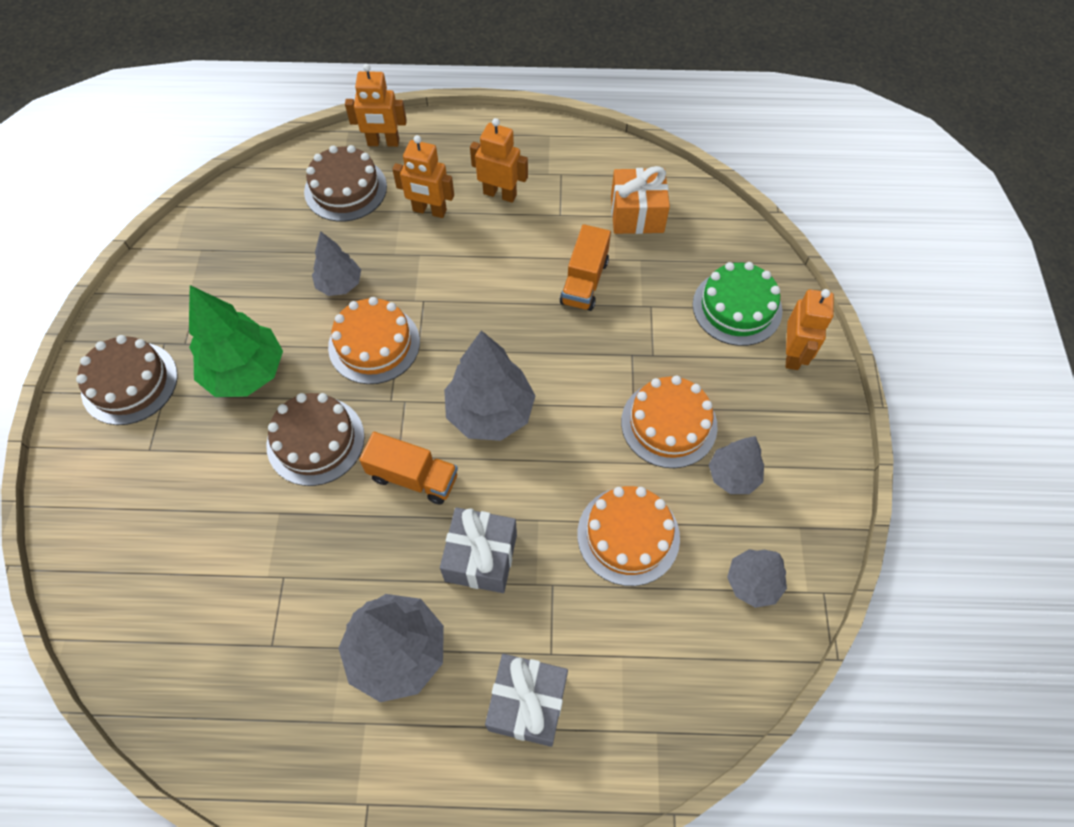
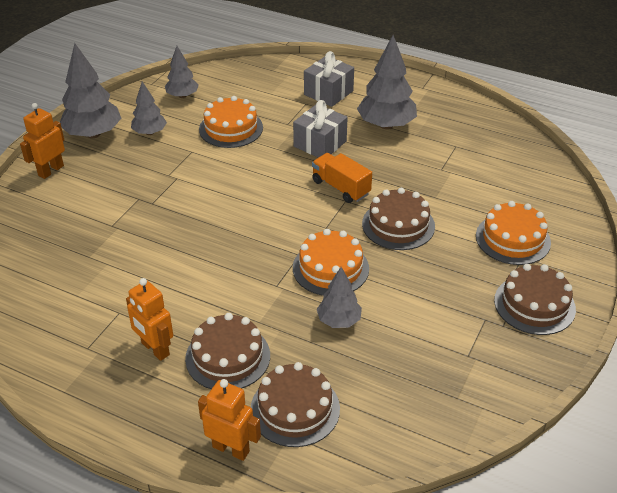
camera: 155 degrees left, 20 degrees down
green tree [189,285,283,397] -> none
orange robot [392,135,454,218] -> brown cake [185,313,270,389]
grey tree [444,330,536,441] -> grey tree moved to [60,43,121,138]
orange truck [560,224,611,311] -> none
orange gift [611,166,670,234] -> none
orange cake [621,376,718,468] -> orange cake moved to [476,201,551,265]
green cake [692,262,783,346] -> none

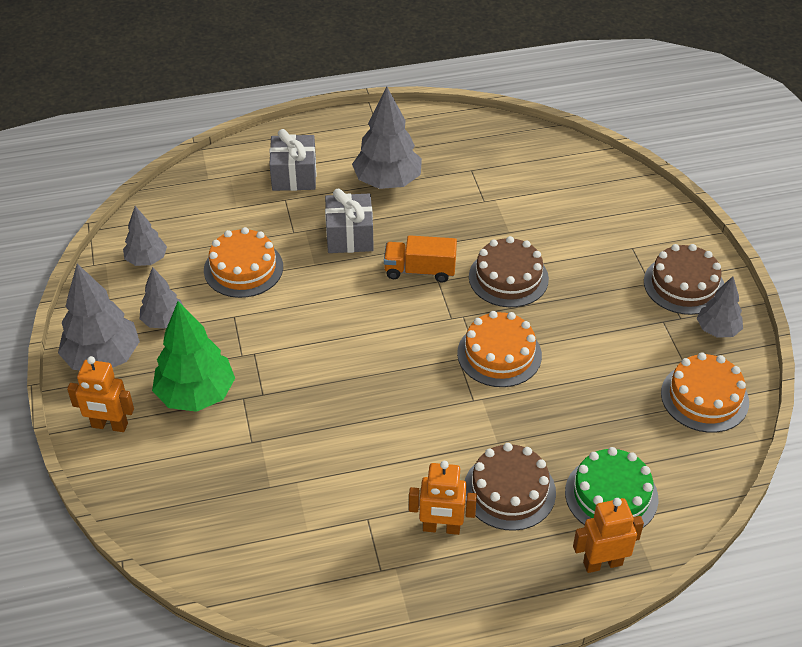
camera: 40 degrees left, 5 degrees up
orange robot [20,103,65,179] -> orange robot turned 75 degrees counterclockwise [67,356,134,432]
brown cake [251,362,340,447] -> green cake [565,447,658,528]
grey tree [317,267,362,328] -> grey tree moved to [697,276,743,338]
orange cake [476,201,551,265] -> orange cake moved to [661,352,749,433]
none -> green tree [152,301,235,412]

